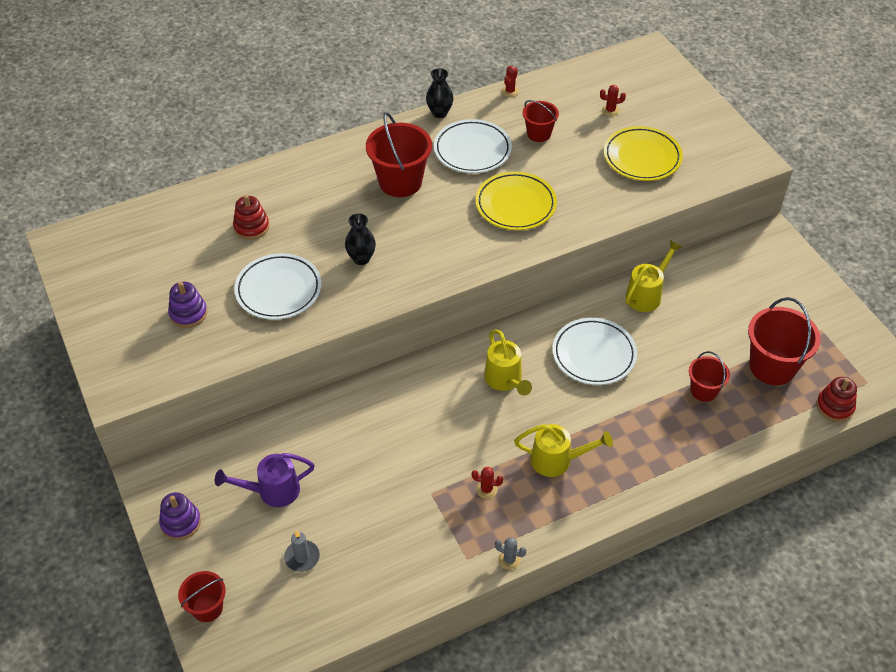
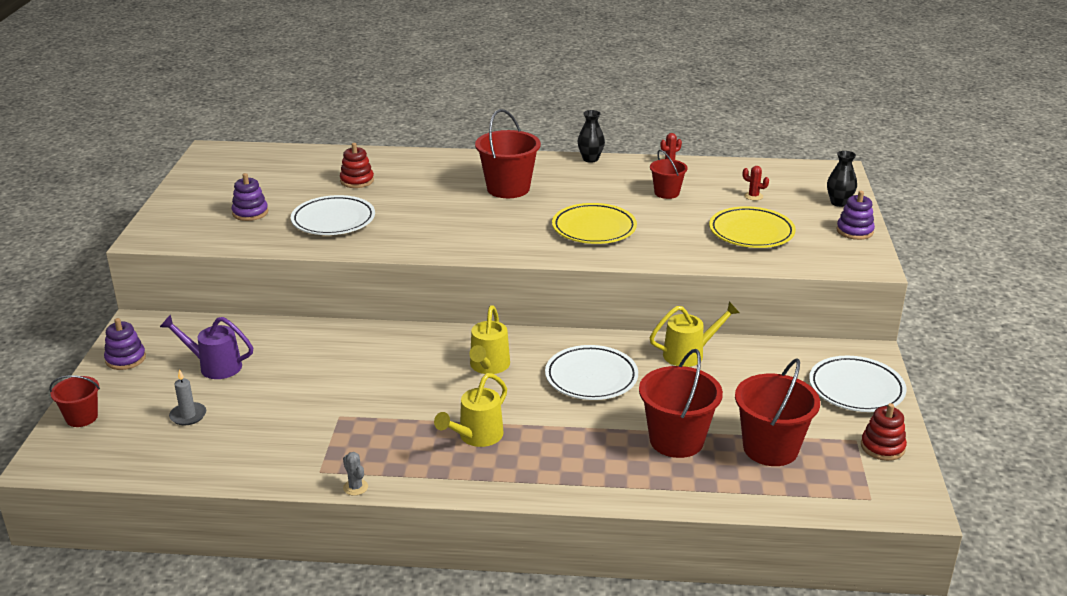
camera: 30 degrees right, 20 degrees down
black vase [345,213,376,265] -> black vase moved to [827,151,857,207]
white plate [434,119,512,173] -> white plate moved to [809,356,907,412]
red cactus [472,467,503,499] -> none
yellow watering can [514,424,613,477] -> yellow watering can turned 90 degrees clockwise [434,373,507,447]
red bucket [689,351,730,402] -> red bucket [639,349,723,458], size x1.74
red stacking toy [816,377,857,422] -> red stacking toy moved to [861,403,907,461]
none -> purple stacking toy [836,191,875,240]

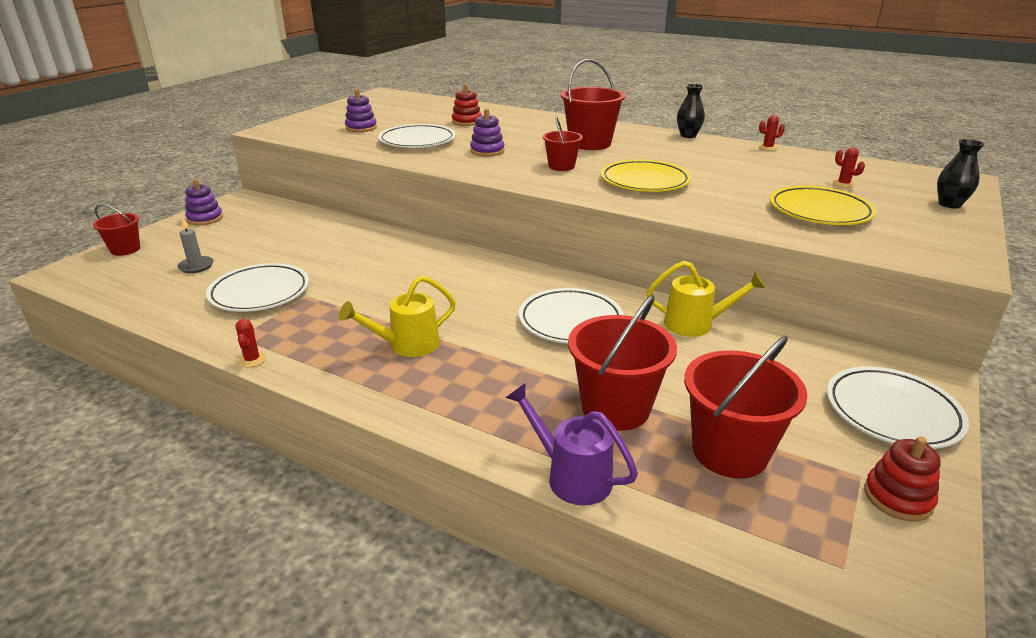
camera: 25 degrees right, 0 degrees up
purple watering can [160,315,253,379] -> purple watering can moved to [506,383,638,506]
grey cactus [343,452,368,496] -> red cactus [235,319,266,367]
yellow watering can [469,305,510,374] -> none
red bucket [650,150,688,199] -> red bucket moved to [543,116,583,171]
purple stacking toy [836,191,875,240] -> purple stacking toy moved to [470,109,505,156]
none -> white plate [206,263,309,312]

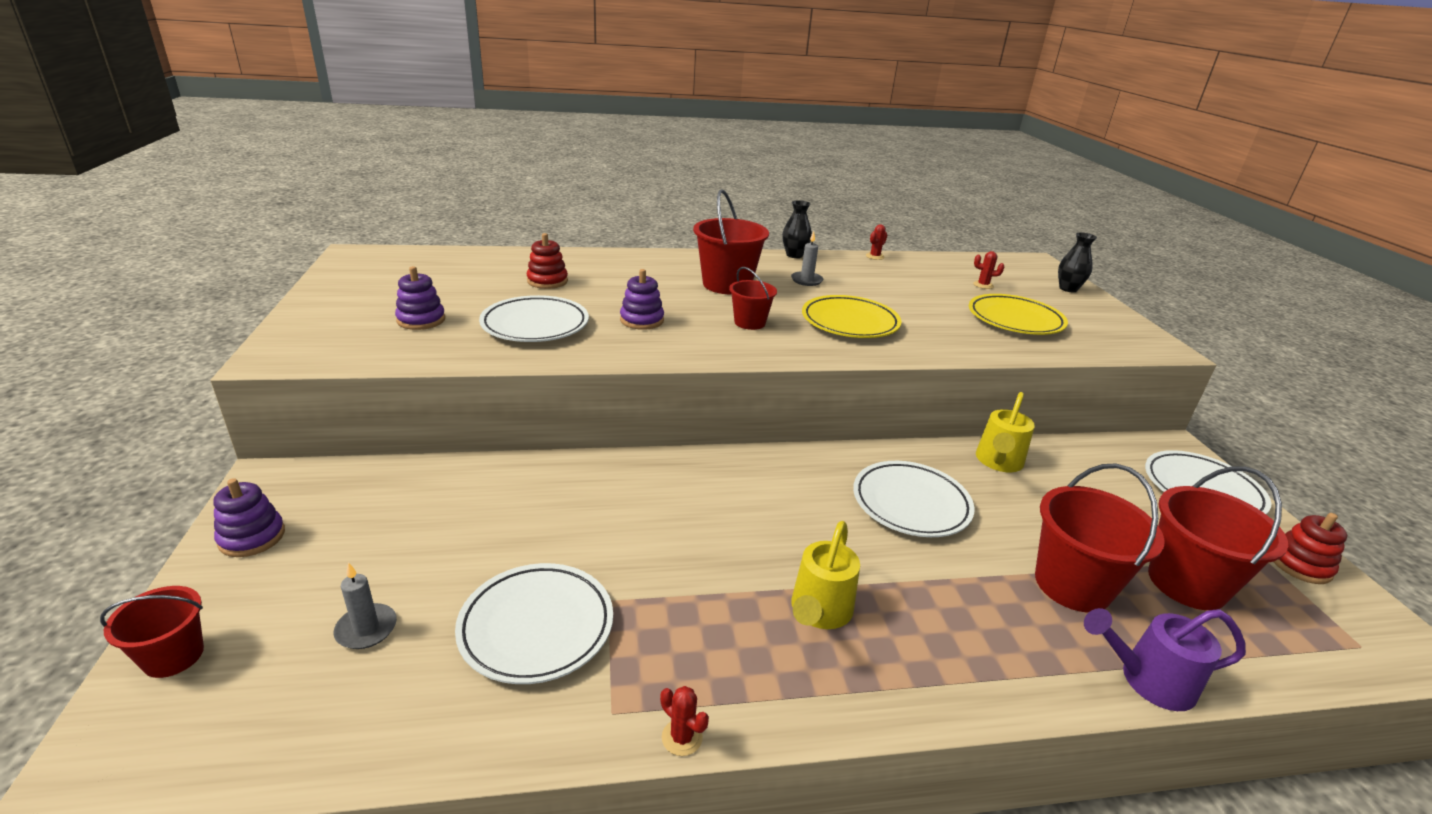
camera: 40 degrees left, 0 degrees up
yellow watering can [647,261,766,337] -> yellow watering can turned 150 degrees clockwise [976,392,1035,472]
none -> grey candle [791,231,824,286]

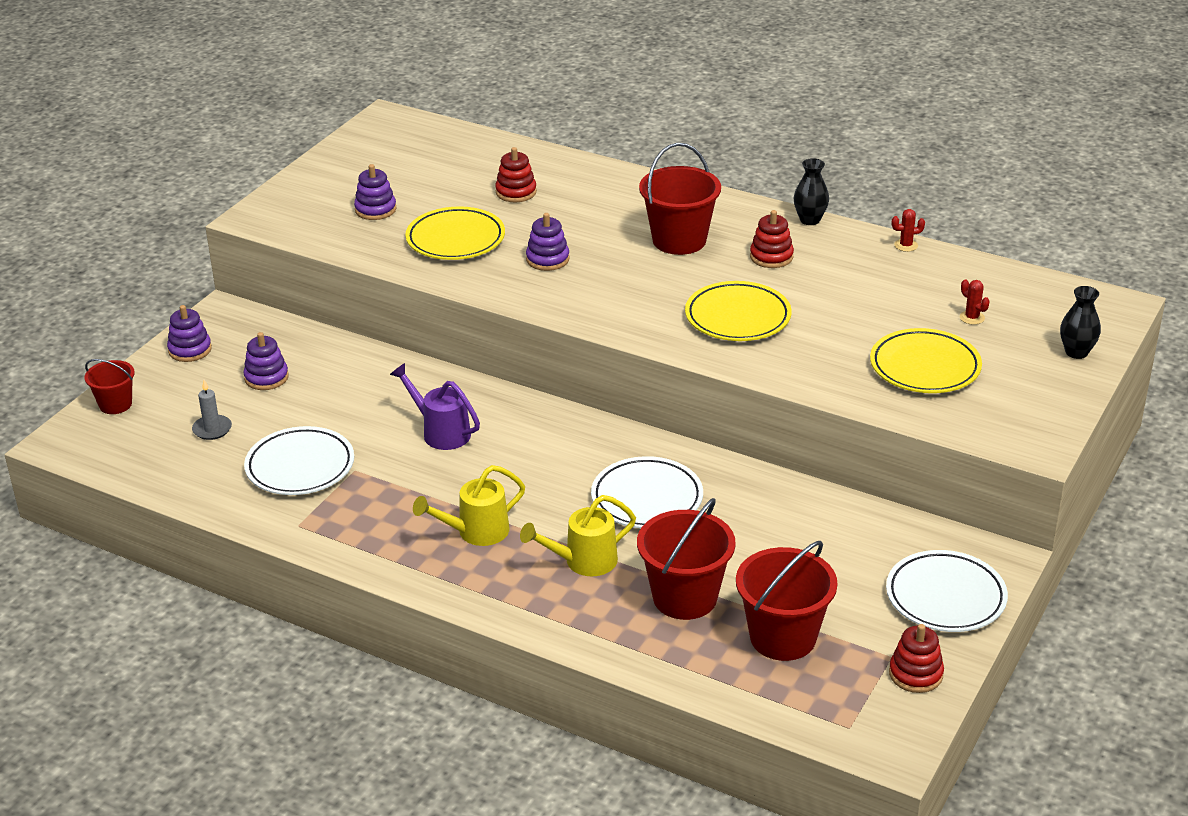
camera: 40 degrees right, 5 degrees up
white plate [479,295,589,342] -> yellow plate [405,206,505,260]
red cactus [660,686,709,756] -> none
red bucket [729,267,777,330] -> none
grey candle [791,231,824,286] -> red stacking toy [750,210,794,268]
yellow watering can [976,392,1035,472] -> yellow watering can moved to [520,495,636,576]
purple watering can [1084,608,1246,711] -> purple watering can moved to [390,363,480,450]
none -> purple stacking toy [243,332,289,390]

